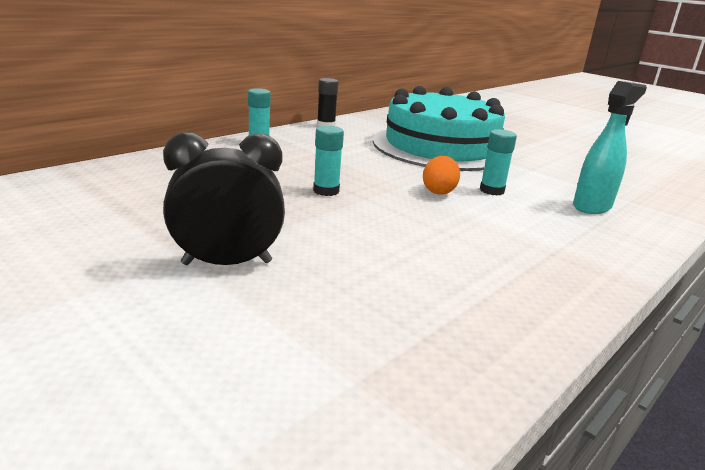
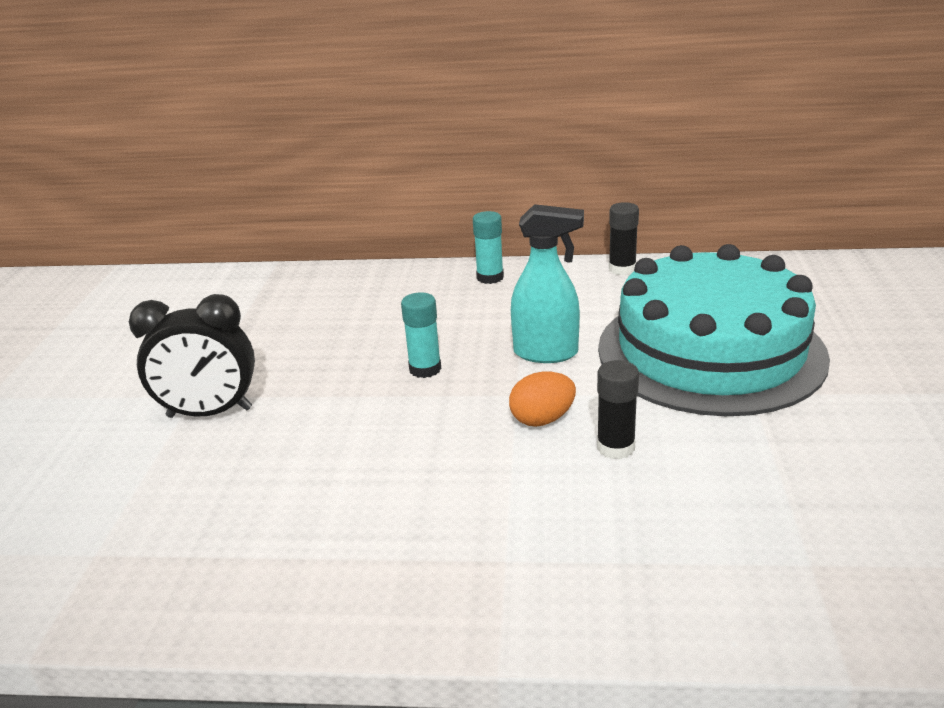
camera: 55 degrees right, 5 degrees up
black clock [163,132,285,265] -> black clock turned 135 degrees clockwise [129,294,255,418]
turquoise glue stick [480,129,517,195] -> black glue stick [597,360,639,459]
turquoise spray bottle [573,81,647,214] -> turquoise spray bottle moved to [511,204,584,363]

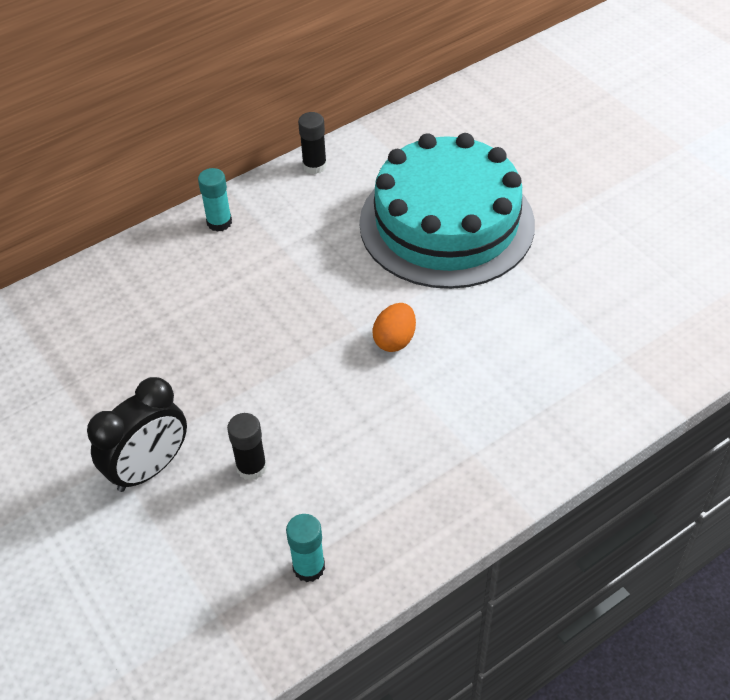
camera: 40 degrees left, 20 degrees up
turquoise glue stick [401,292,441,378] -> turquoise glue stick moved to [286,514,325,582]
turquoise spray bottle [511,204,584,363] -> none
black glue stick [597,360,639,459] -> black glue stick moved to [227,413,267,481]

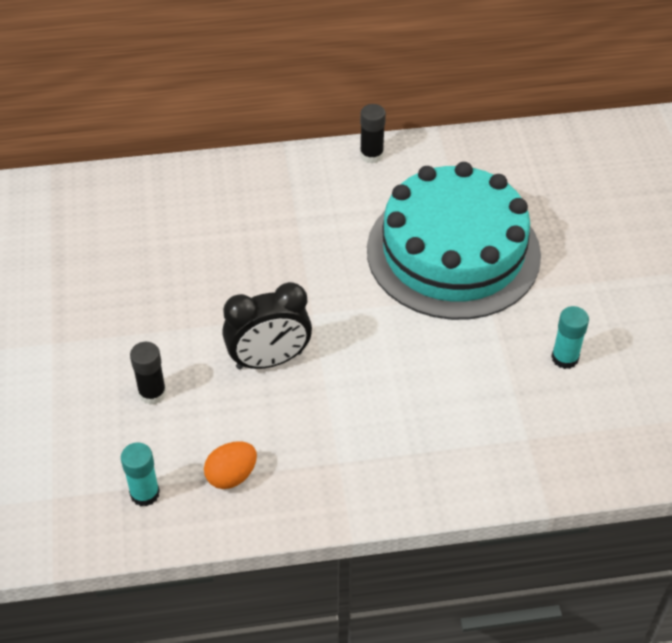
camera: 25 degrees right, 0 degrees up
black clock [87,377,187,492] -> black clock moved to [222,282,312,370]
turquoise glue stick [198,168,232,232] -> turquoise glue stick moved to [551,306,589,369]
orange egg [372,303,416,352] -> orange egg moved to [204,441,257,489]

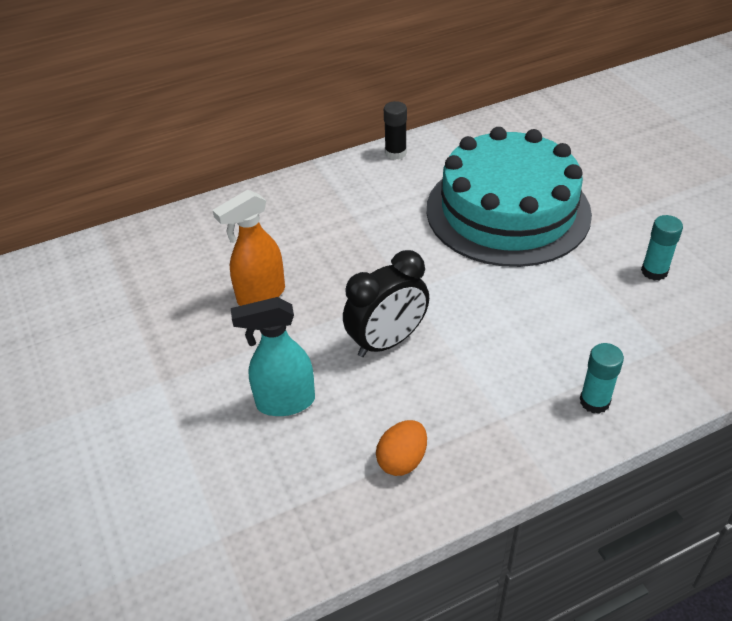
camera: 15 degrees left, 5 degrees down
turquoise glue stick [121,443,160,507] -> turquoise glue stick moved to [580,343,624,414]
black glue stick [130,342,166,405] -> turquoise spray bottle [231,297,315,416]
none -> orange spray bottle [213,190,285,306]

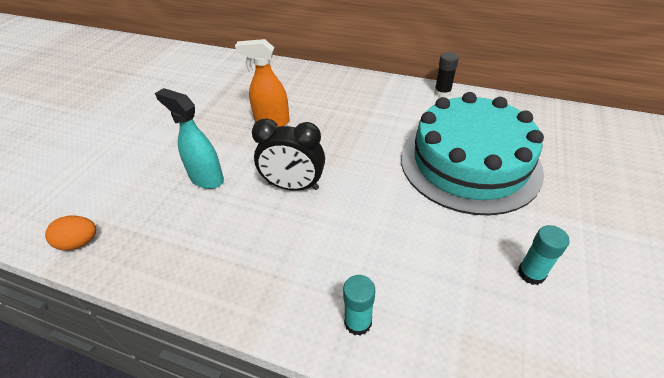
camera: 45 degrees right, 0 degrees up
orange egg [376,420,427,476] -> orange egg moved to [45,215,96,250]

